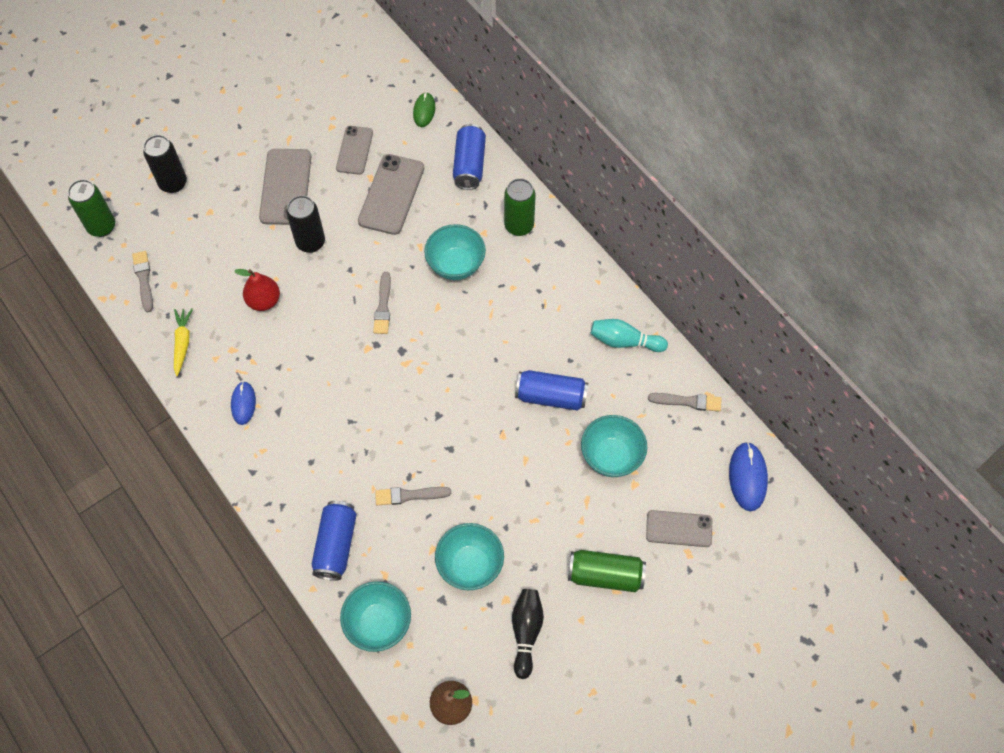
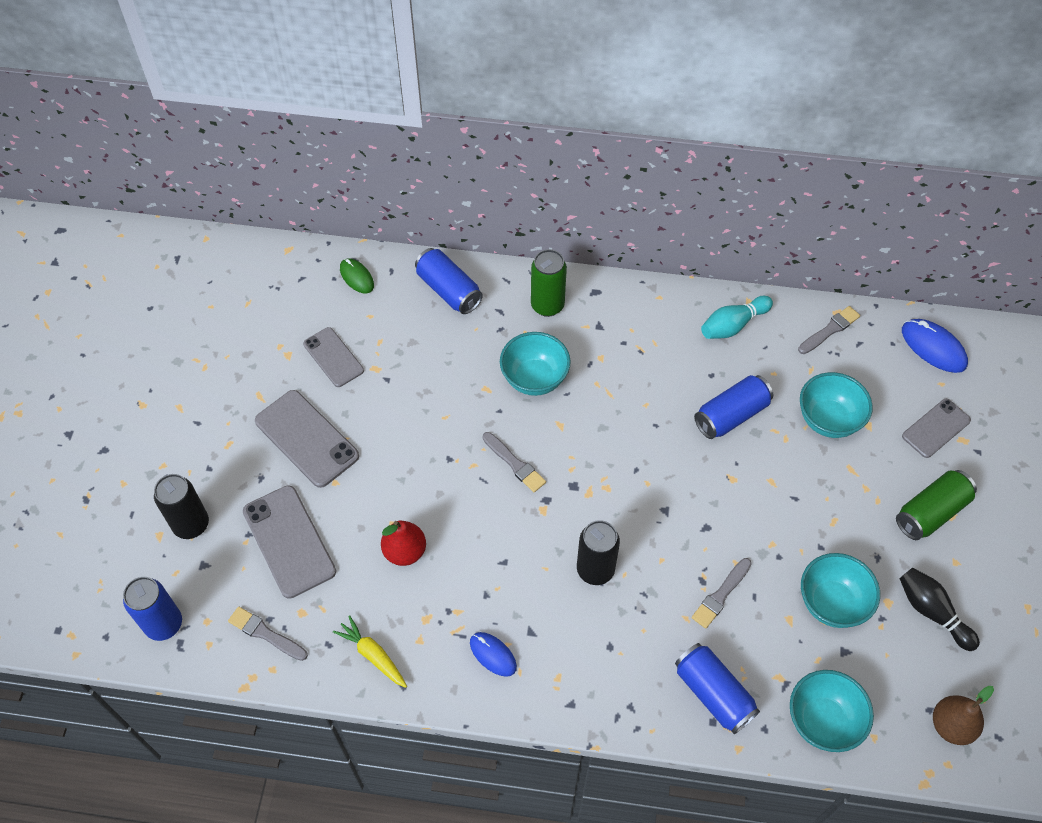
camera: 45 degrees left, 5 degrees down
green can [68,179,115,237] -> blue can [123,577,182,641]
black can [286,195,325,253] -> black can moved to [577,520,620,585]
grey phone [358,154,424,235] -> grey phone moved to [243,485,336,599]

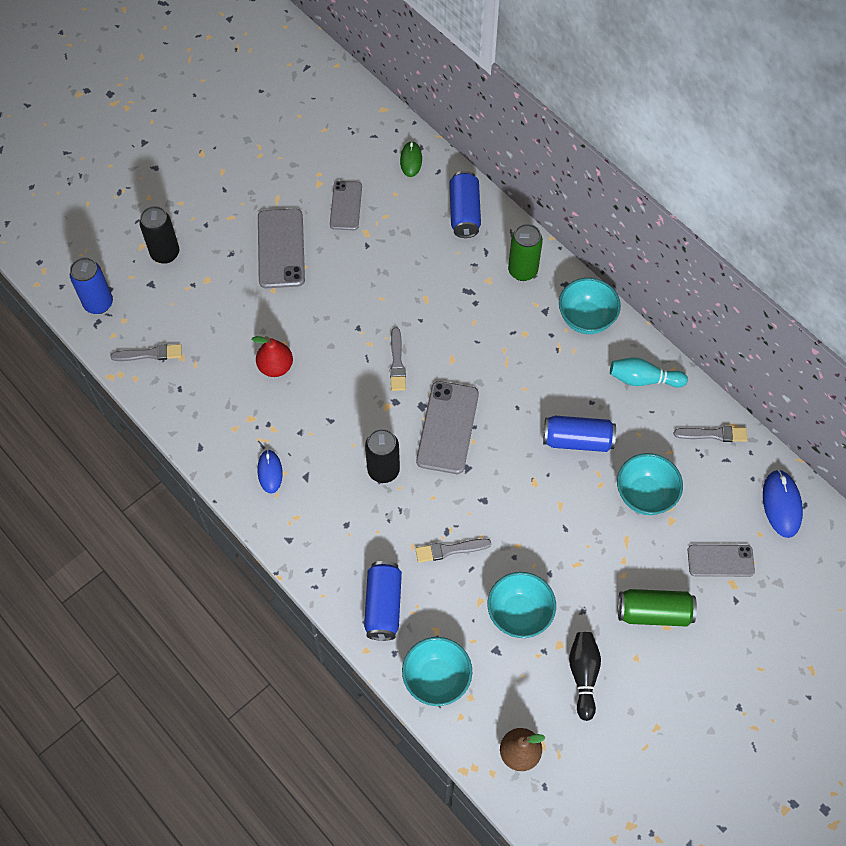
camera: 40 degrees right, 5 degrees up
grey brush [228,607,308,661] -> grey brush turned 105 degrees clockwise [110,344,182,361]
grey phone [243,485,336,599] -> grey phone moved to [416,381,479,474]
yellow carrot [333,615,407,688] -> none
turquoise bowl [500,332,571,396] -> turquoise bowl moved to [559,278,621,334]

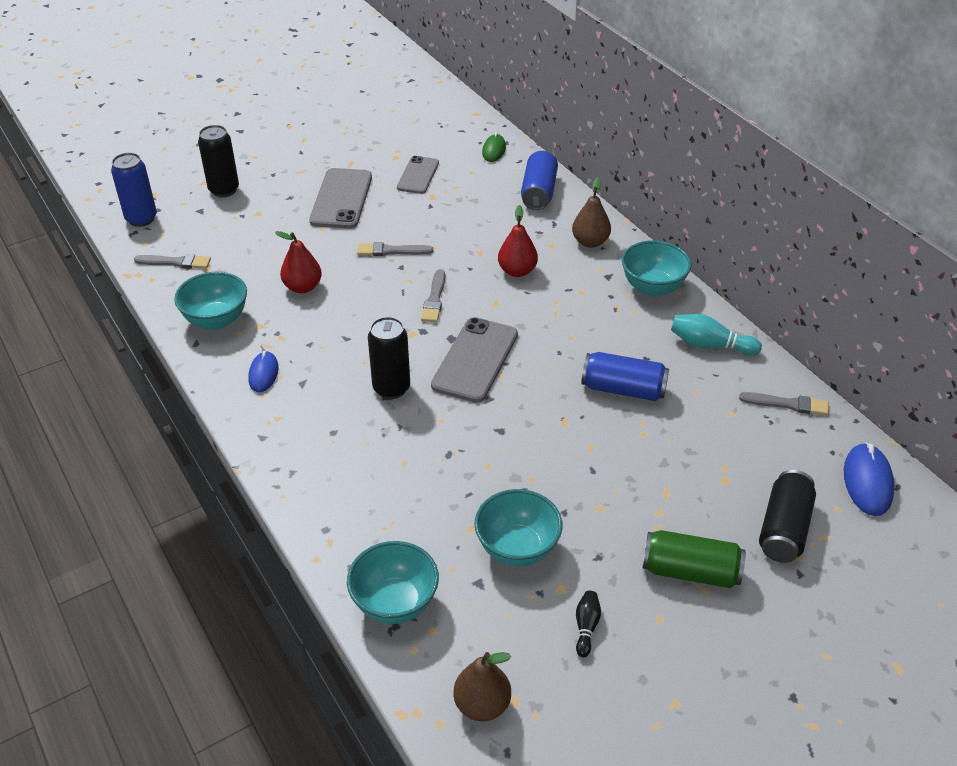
camera: 10 degrees right, 20 degrees down
blue can [364,561,402,641] -> none
grey brush [415,538,491,563] -> grey brush moved to [357,242,433,256]
green can [508,224,543,281] -> brown pear [572,178,611,248]
black bowling pin [569,632,601,721] -> black bowling pin [576,591,601,657], size x0.60
turquoise bowl [617,453,683,515] -> turquoise bowl moved to [174,272,247,330]
grey phone [688,545,755,577] -> black can [759,470,816,563]
none -> red pear [498,205,538,277]

